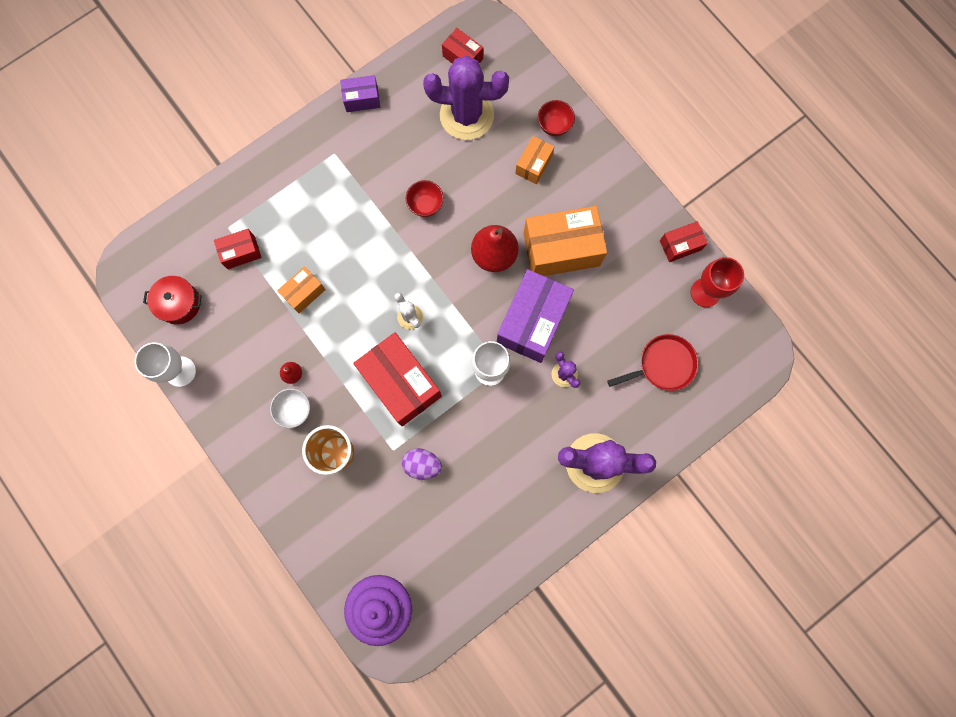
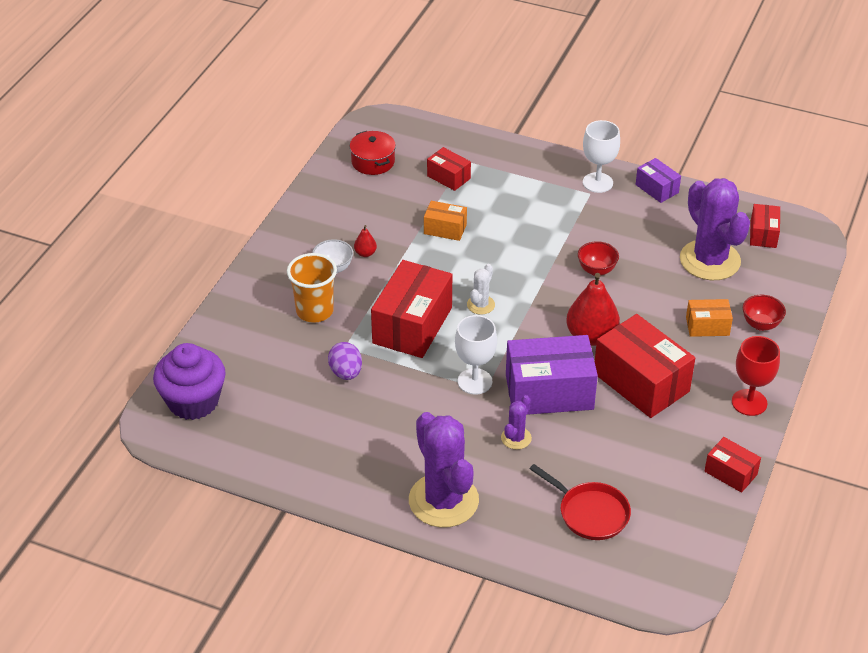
camera: 60 degrees right, 35 degrees down
white goblet [135,342,196,387] -> white goblet moved to [583,120,620,193]
orange box [523,206,607,276] -> red box [595,314,695,418]
red goblet [691,257,744,307] -> red goblet moved to [732,336,780,416]

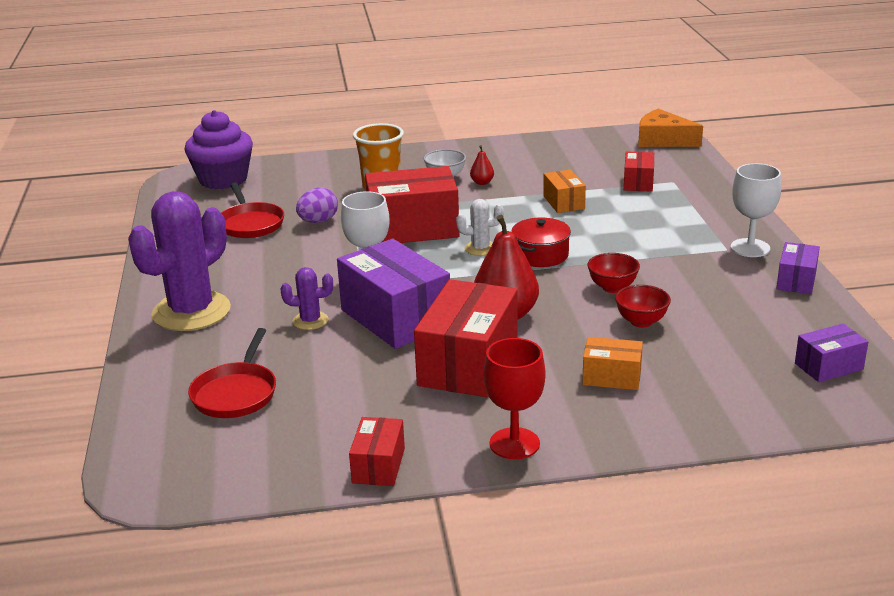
camera: 60 degrees right, 15 degrees down
red pot [350,131,396,175] -> red pot moved to [512,218,571,267]
purple cactus [680,178,750,280] -> none
orange box [686,299,733,337] -> orange box turned 45 degrees counterclockwise [582,337,643,390]
red bowl [743,295,786,331] -> red bowl moved to [615,285,671,328]
red box [750,204,780,248] -> purple box [795,323,868,382]
none -> red pan [221,183,284,238]
none -> orange cheese [638,109,703,147]

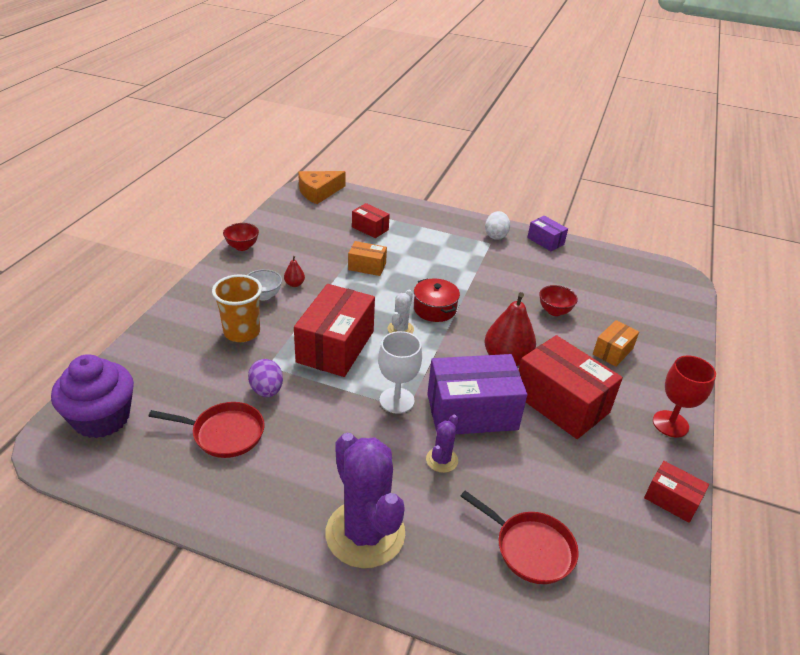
camera: 65 degrees left, 10 degrees up
red bowl [587,253,640,293] -> red bowl moved to [223,223,259,251]
white goblet [731,163,781,257] -> white egg [485,211,510,240]
purple box [795,323,868,382] -> none

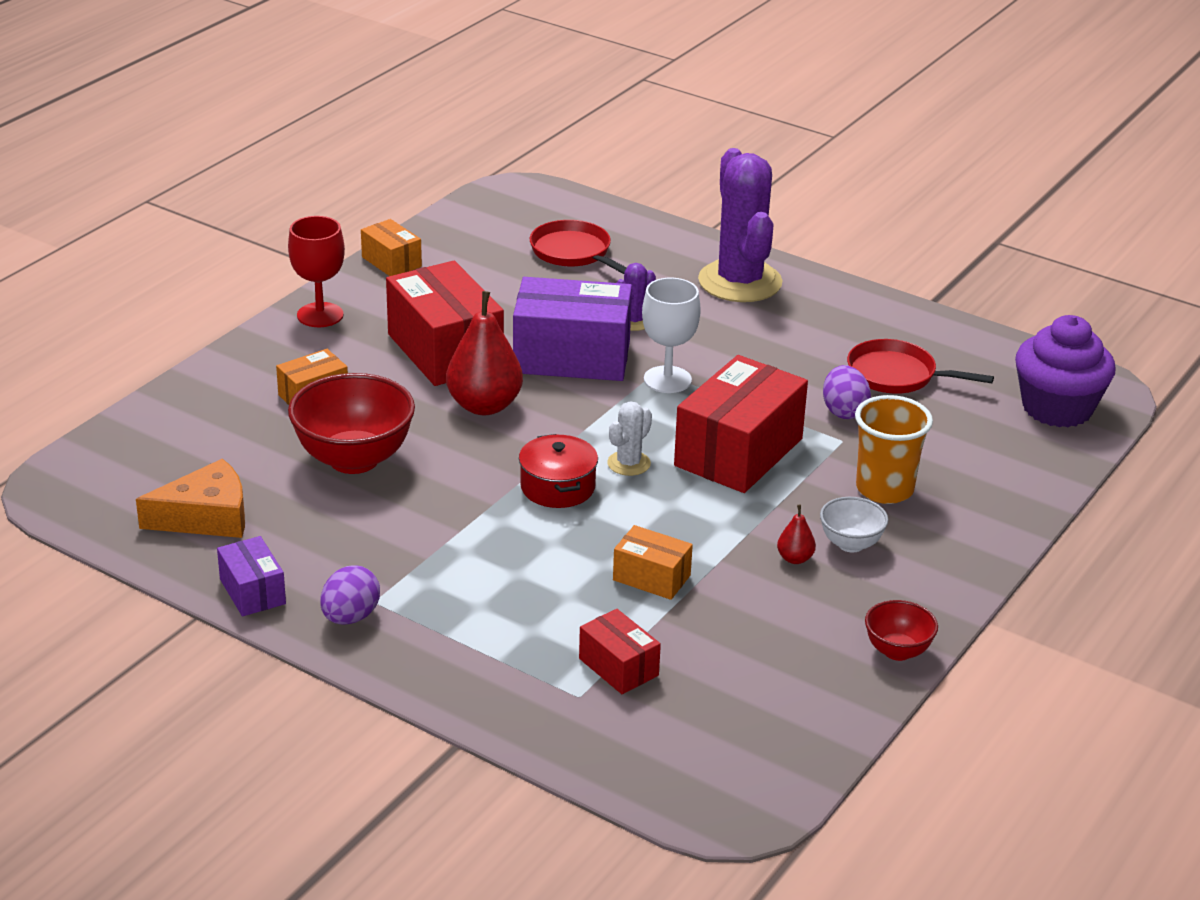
camera: 165 degrees left, 5 degrees down
orange cheese [298,171,346,204] -> orange cheese moved to [136,459,245,538]
white egg [485,211,510,240] -> purple egg [320,565,380,625]
red bowl [539,285,578,316] -> red bowl [288,373,415,474], size x1.92
red box [644,461,709,523] -> orange box [361,219,422,276]

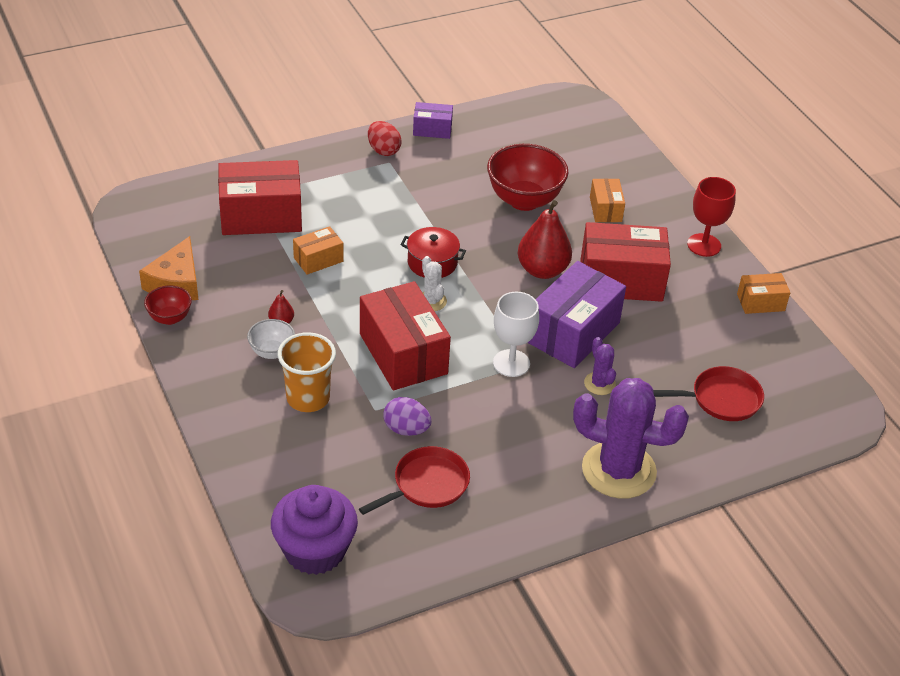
camera: 120 degrees right, 10 degrees up
orange cheese [136,459,245,538] -> orange cheese moved to [139,236,198,300]
purple egg [320,565,380,625] -> red egg [368,121,402,156]
red box [579,609,661,694] -> red box [218,160,302,235], size x1.95

